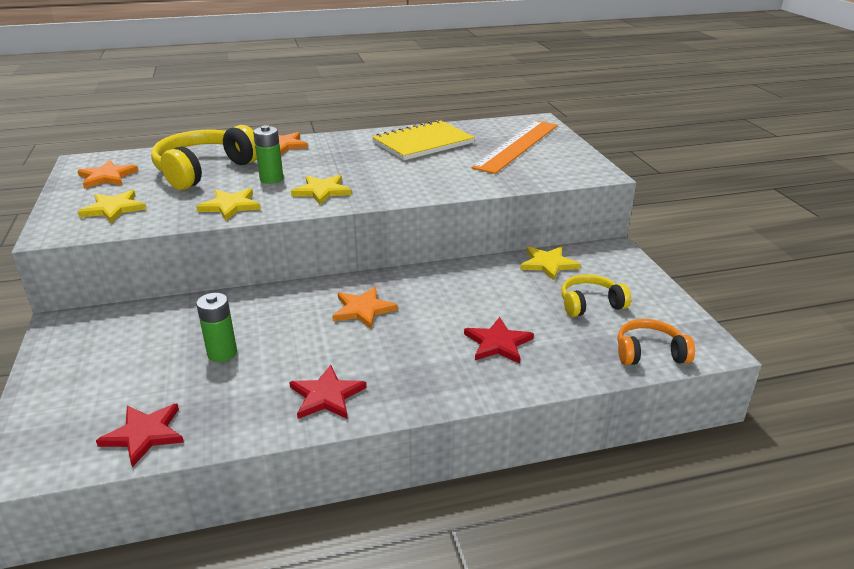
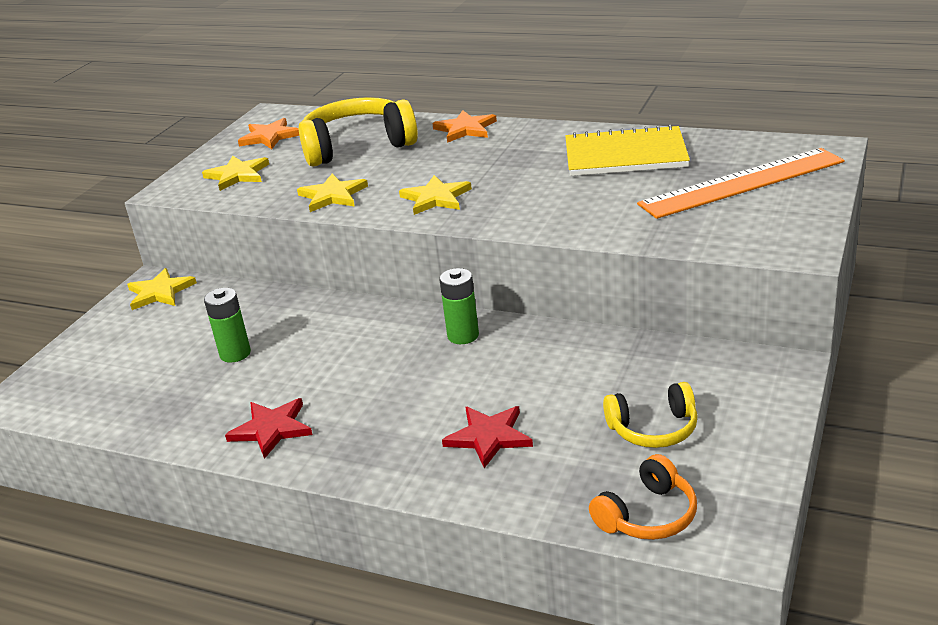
camera: 40 degrees right, 0 degrees up
red star [96,404,184,467] -> none
green battery [253,125,283,184] -> green battery moved to [439,268,479,344]
orange star [332,287,398,329] -> none
yellow star [520,246,580,280] -> yellow star moved to [127,268,197,310]
yellow headphones [561,274,631,317] -> yellow headphones turned 150 degrees clockwise [603,382,698,448]
orange headphones [618,319,695,365] -> orange headphones turned 105 degrees clockwise [589,454,697,540]

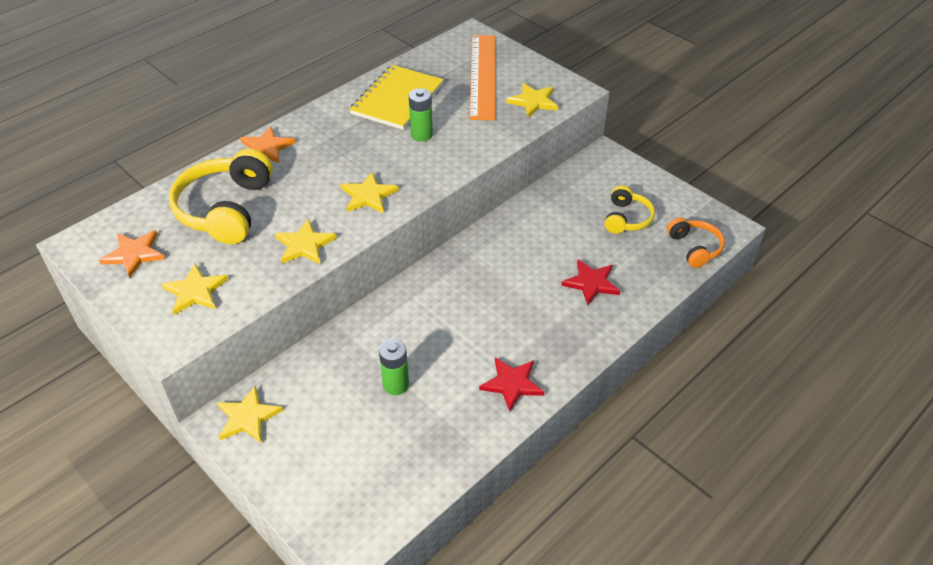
camera: 70 degrees left, 15 degrees up
green battery [439,268,479,344] -> green battery moved to [409,88,433,142]
none -> yellow star [506,83,558,118]

